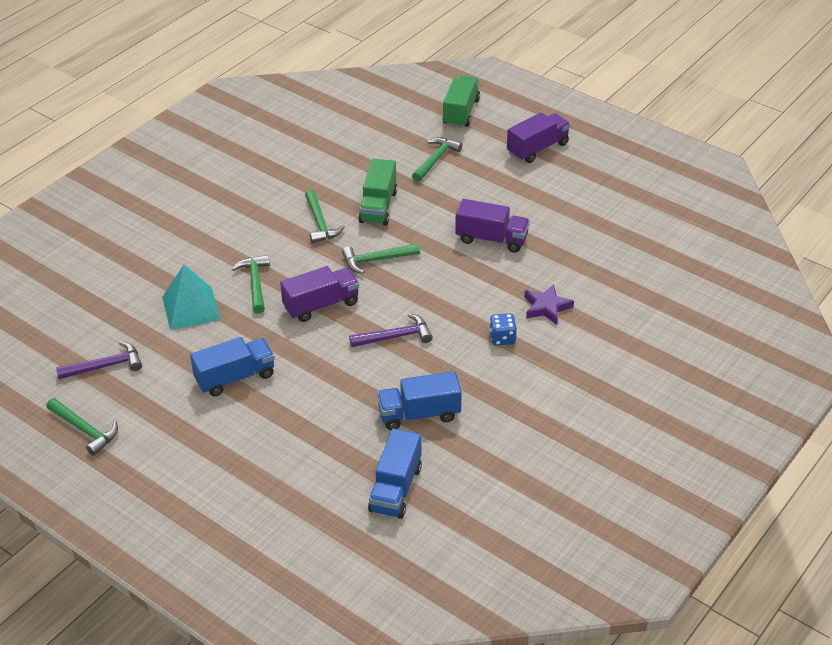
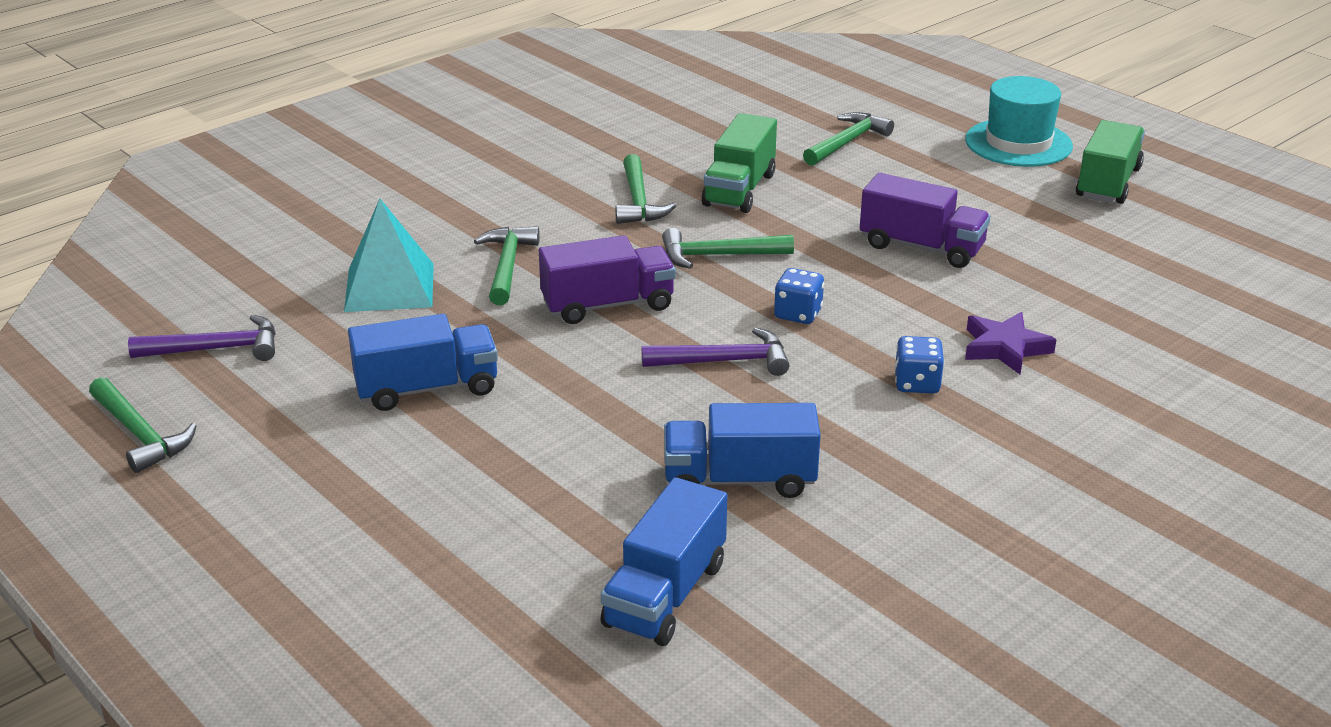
camera: 10 degrees right, 10 degrees down
green truck [442,75,480,128] -> green truck moved to [1076,120,1145,204]
purple truck [507,112,570,163] -> turquoise hat [965,76,1073,167]
none -> blue dice [774,268,824,324]

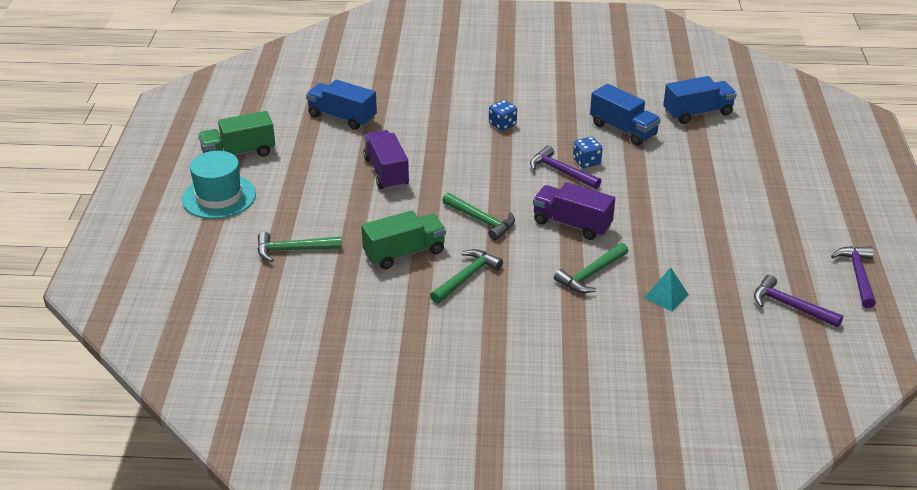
camera: 135 degrees left, 5 degrees up
green hammer [89,377,197,473] -> purple hammer [831,246,876,308]
turquoise pyramid [344,199,434,312] -> turquoise pyramid [644,267,689,311], size x0.58
blue truck [348,314,498,411] -> blue truck moved to [306,80,377,130]
blue dice [774,268,824,324] -> blue dice moved to [573,137,602,168]
purple star [965,312,1057,375] -> none

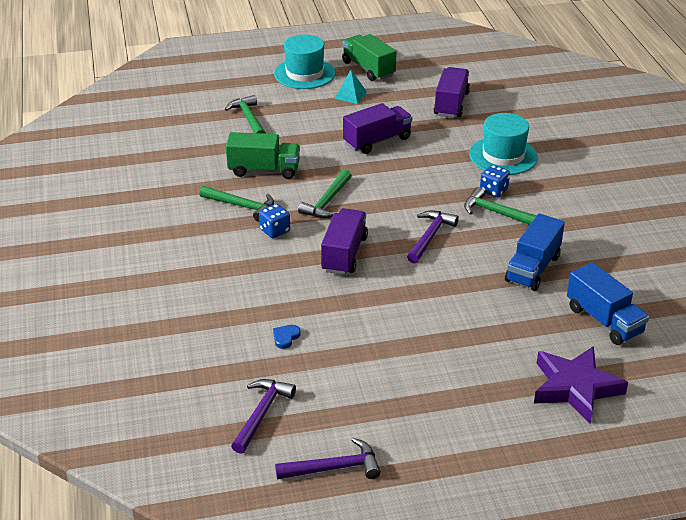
camera: 75 degrees right, 0 degrees up
blue truck [306,80,377,130] -> purple truck [434,67,470,118]
green truck [361,210,446,269] -> green truck turned 45 degrees counterclockwise [226,132,300,179]
green hammer [554,243,628,293] -> green hammer moved to [464,187,537,225]
blue dice [573,137,602,168] -> blue dice moved to [259,204,290,238]
turquoise pyramid [644,267,689,311] -> turquoise pyramid moved to [334,70,367,104]
none -> blue heart [273,325,301,349]
none -> turquoise hat [469,113,538,175]
none -> purple star [534,346,628,423]

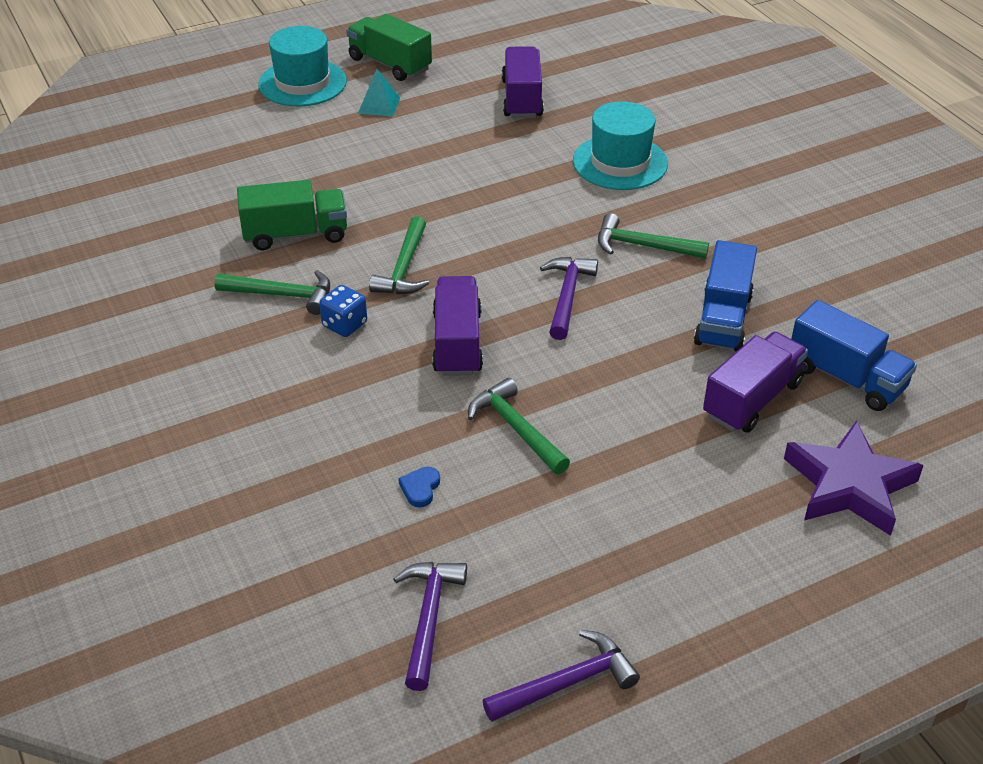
camera: 15 degrees left, 5 degrees up
green hammer [225,95,266,134] -> green hammer moved to [468,378,570,474]
purple truck [343,103,412,154] -> purple truck moved to [703,331,808,433]
blue dice [480,165,510,197] -> none

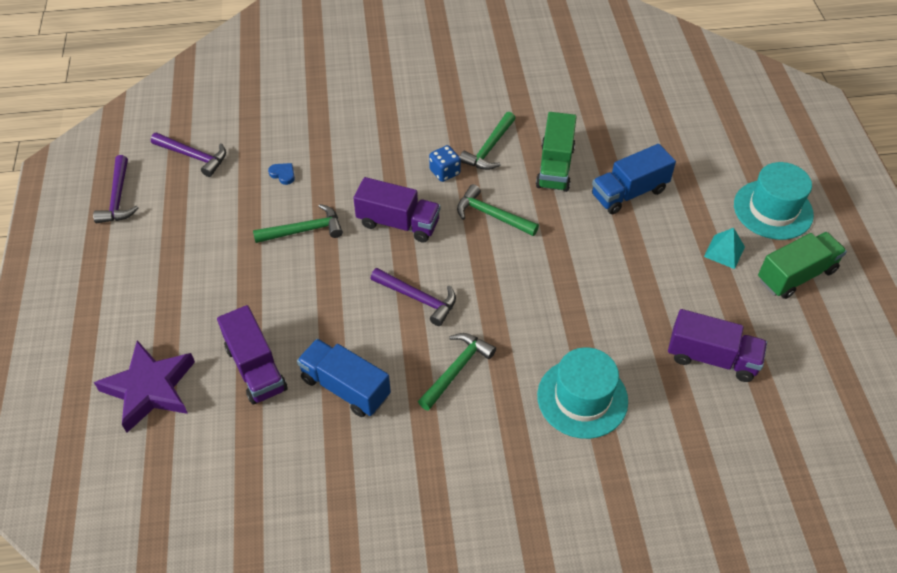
camera: 110 degrees right, 10 degrees up
blue truck [791,300,917,411] -> blue truck moved to [592,144,676,214]

